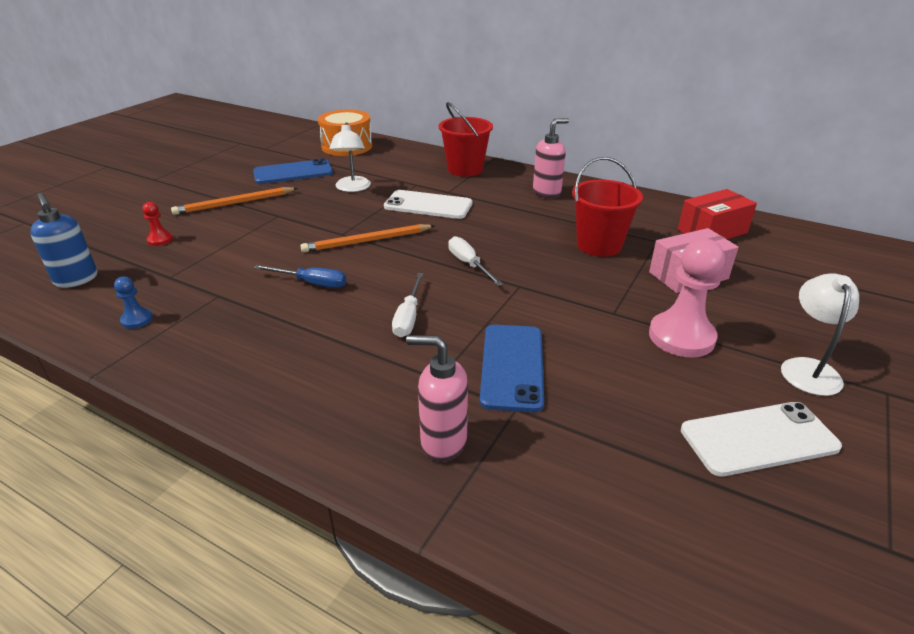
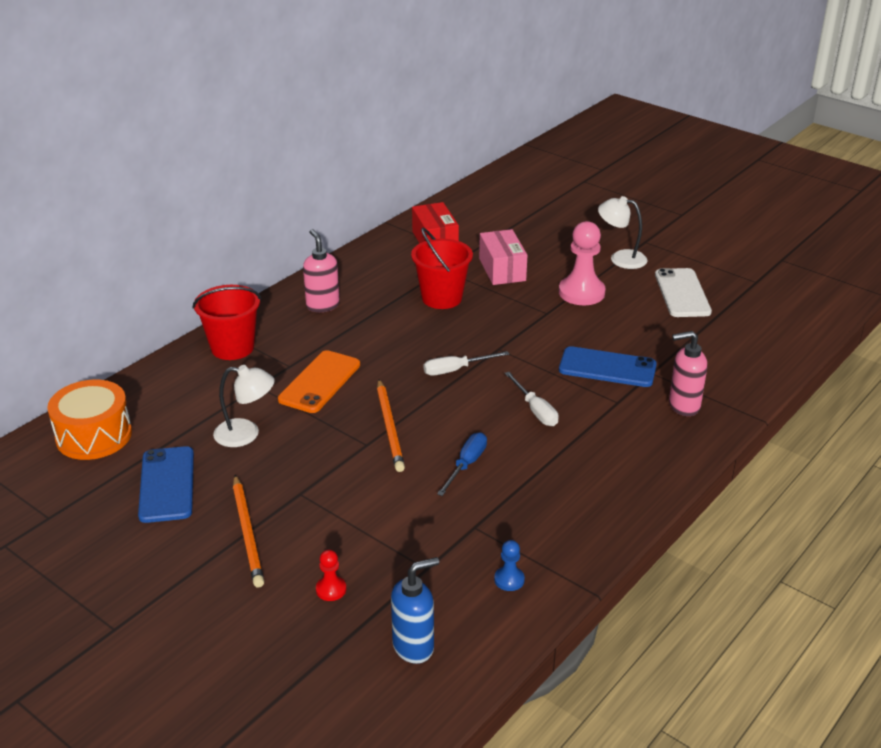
camera: 80 degrees left, 0 degrees up
white phone [384,190,472,219] -> orange phone [278,350,360,413]
white screwdriver [392,273,424,337] -> white screwdriver turned 45 degrees clockwise [505,372,559,426]
pink soap dispenser [406,335,468,462] -> pink soap dispenser turned 60 degrees clockwise [669,331,707,416]

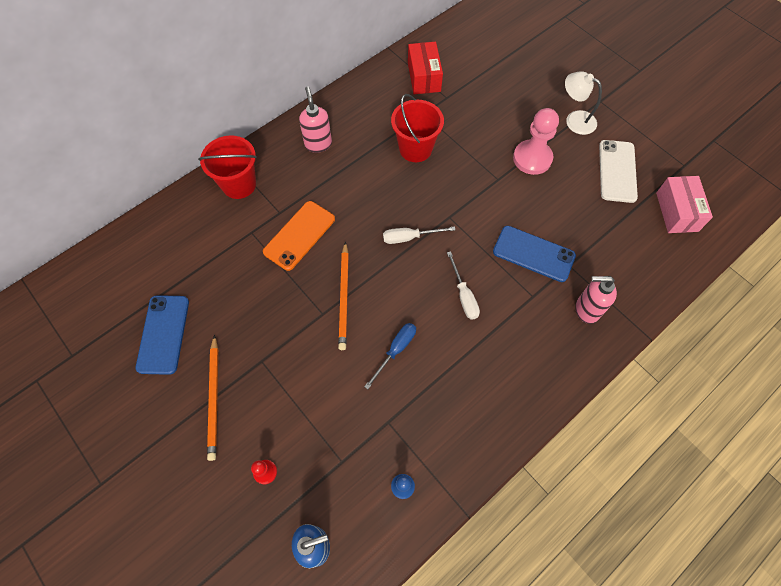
camera: 10 degrees right, 30 degrees up
orange drum [47,379,132,460] -> none
white lamp [213,365,275,447] -> none
pink box [479,229,527,285] -> pink box moved to [656,176,713,233]

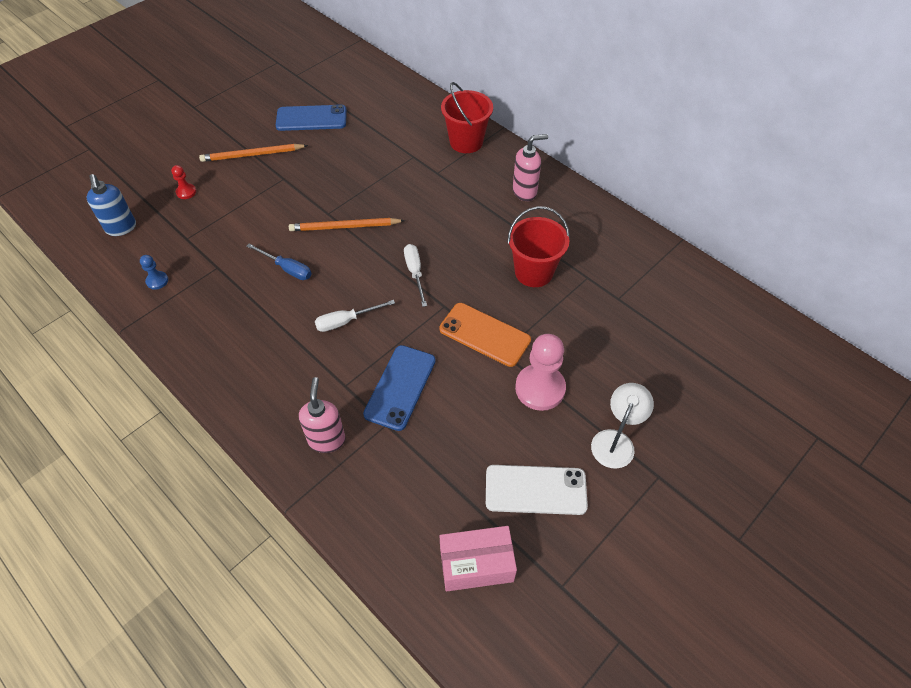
camera: 85 degrees right, 10 degrees down
orange phone [263,201,335,271] -> orange phone moved to [439,303,531,367]
red box [408,42,443,94] -> none

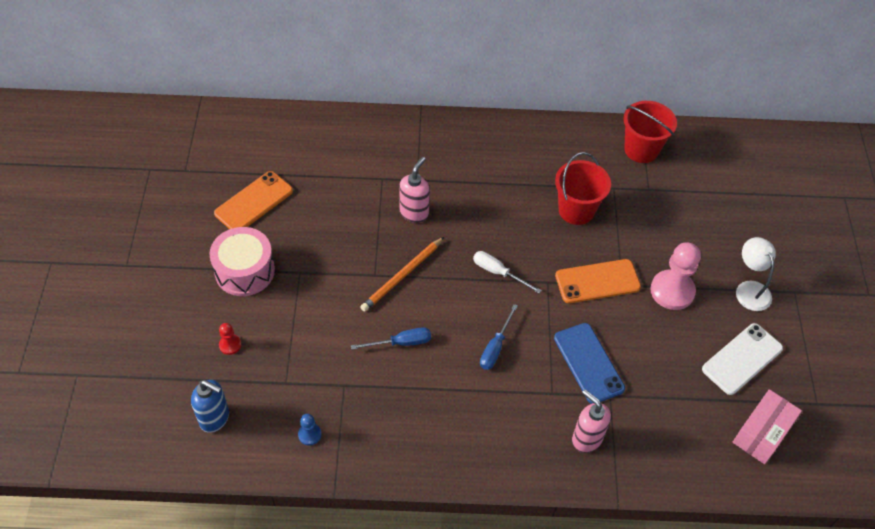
camera: 45 degrees left, 0 degrees up
orange pencil [199,144,308,162] -> pink drum [210,227,275,296]
blue phone [276,104,347,131] -> orange phone [214,171,293,229]
white screwdriver [315,300,395,332] -> blue screwdriver [480,304,518,370]
red bucket [441,82,493,153] -> red bucket moved to [623,101,677,163]
pink soap dispenser [513,134,548,201] -> pink soap dispenser moved to [399,157,430,223]

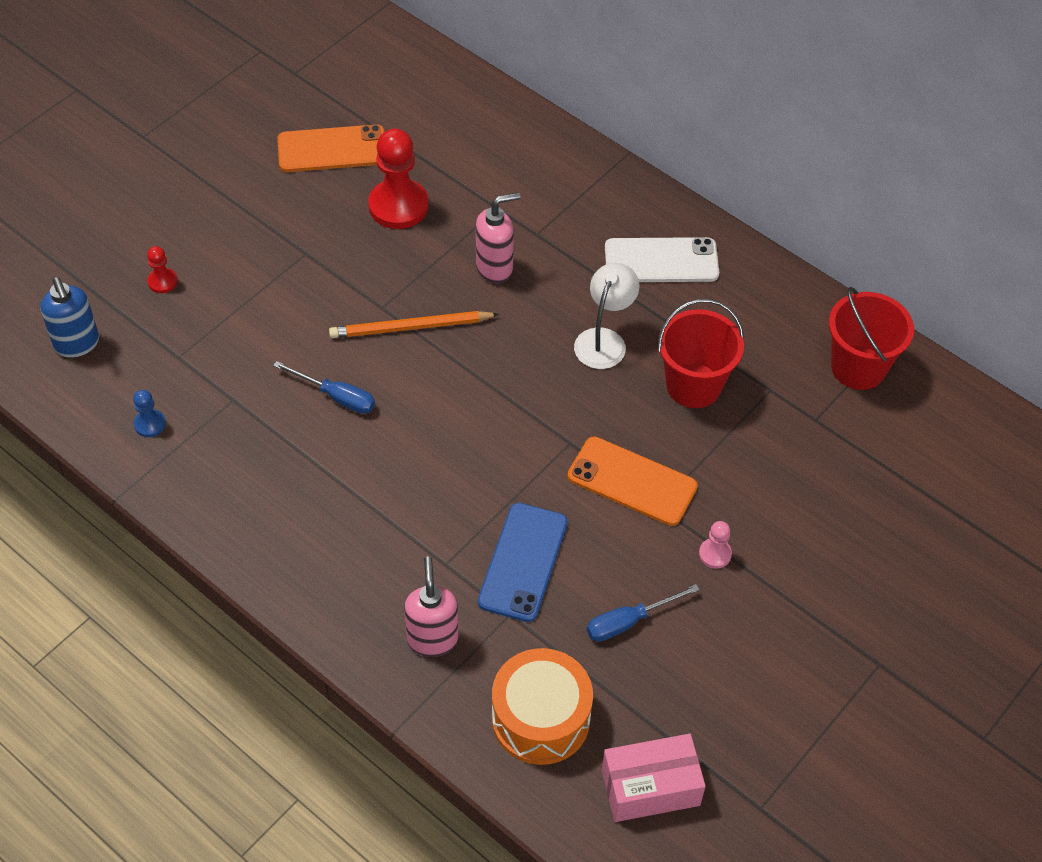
camera: 40 degrees right, 0 degrees up
pink drum [210,227,275,296] -> none
white screwdriver [473,251,542,293] -> none
blue screwdriver [480,304,518,370] -> blue screwdriver moved to [587,584,700,642]
pink pawn [650,243,701,310] -> pink pawn [699,521,732,569], size x0.47
white phone [702,323,783,395] -> white phone moved to [605,237,719,282]
white lamp [736,237,776,311] -> white lamp moved to [574,263,639,369]
none -> red pawn [368,129,428,229]
none -> orange drum [492,648,593,765]

